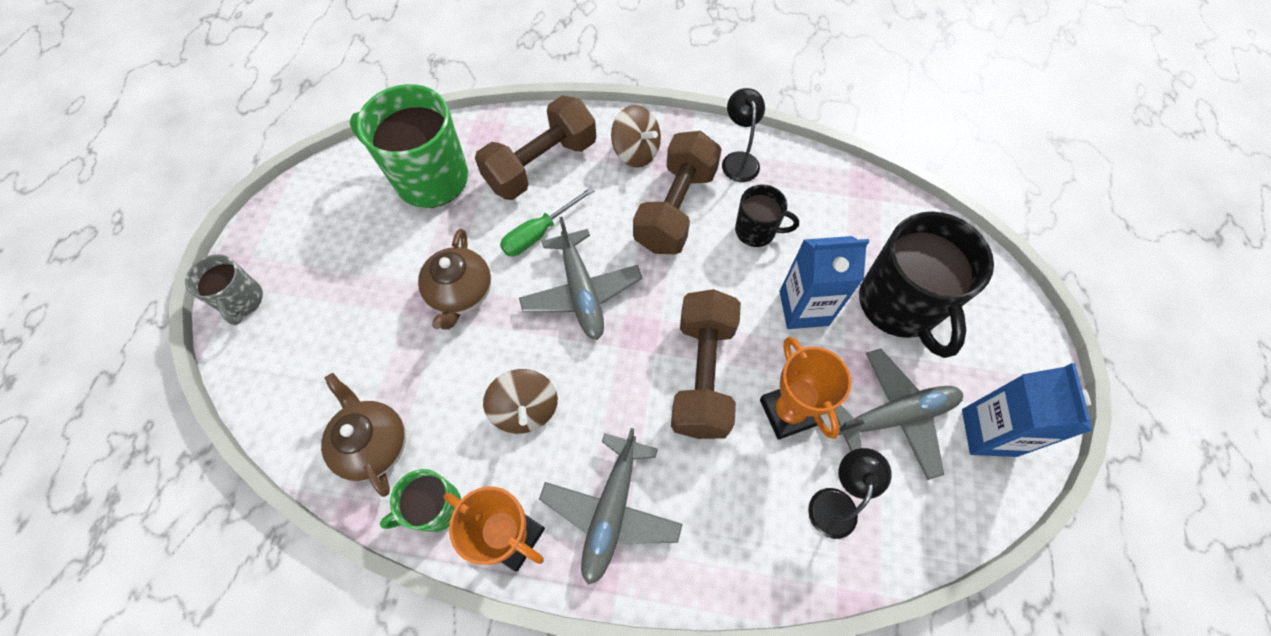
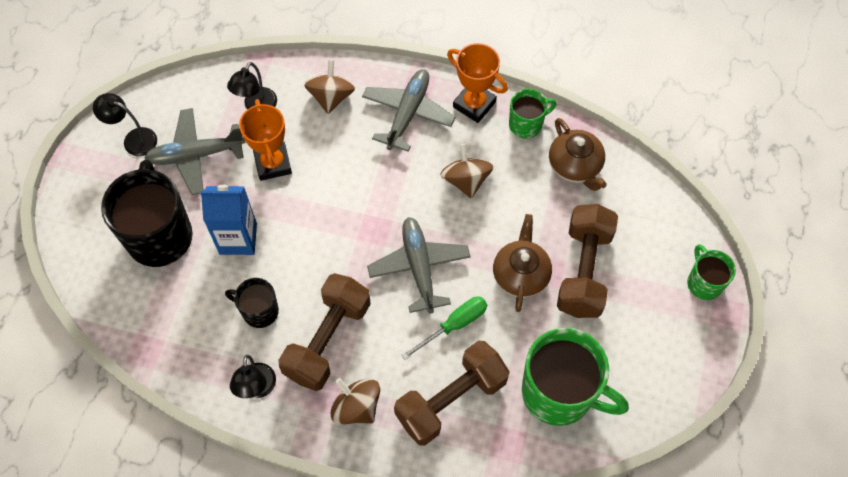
camera: 175 degrees left, 0 degrees up
grey mug [185,254,263,325] -> green mug [687,244,736,300]
brown dumbbell [671,289,741,439] -> brown dumbbell moved to [557,204,618,318]
blue carton [962,363,1092,457] -> black lamp [93,93,157,156]
none -> brown spinning top [304,60,355,114]

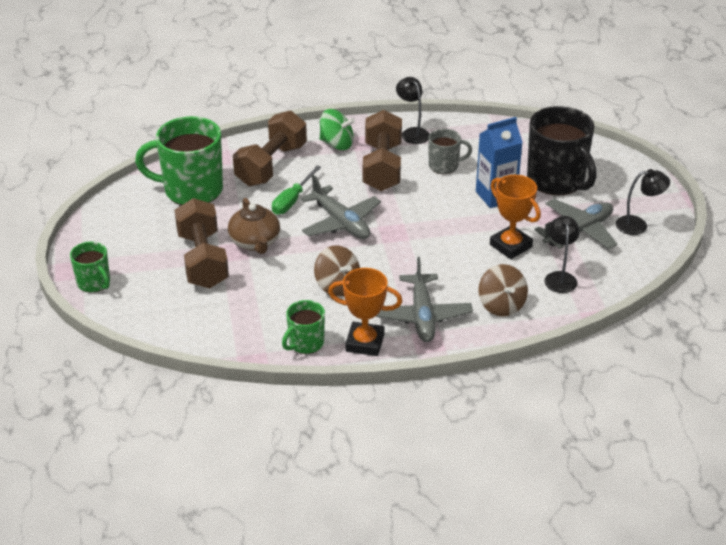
camera: 155 degrees right, 25 degrees down
black mug [225,278,279,328] -> grey mug [428,129,472,174]
brown spinning top [330,378,380,424] -> green spinning top [320,109,355,150]
brown teapot [549,118,607,191] -> none

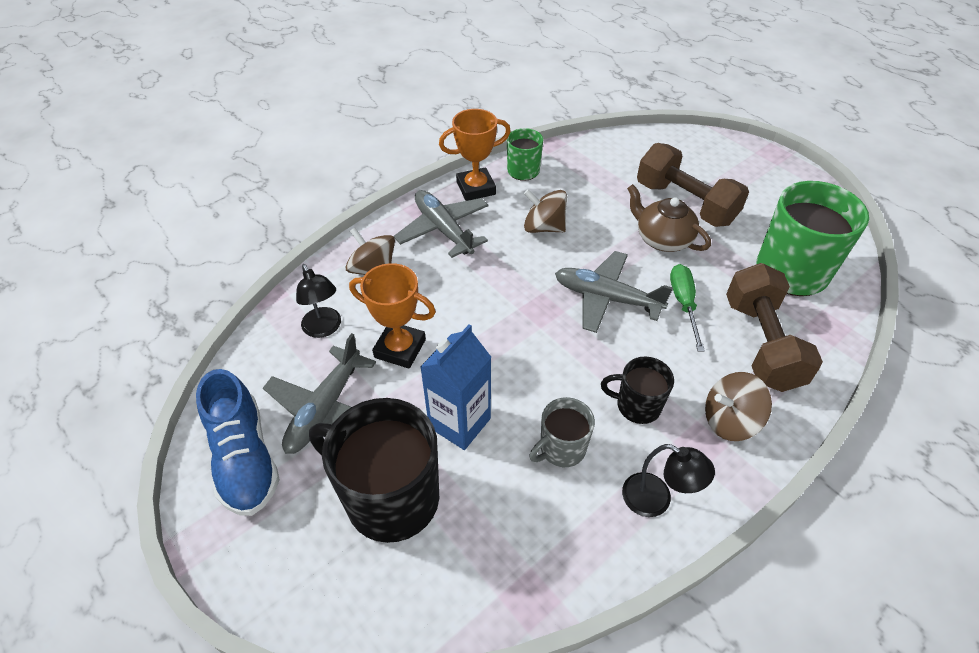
camera: 150 degrees right, 10 degrees up
green mug [70,241,110,293] -> none
green spinning top [320,109,355,150] -> brown spinning top [705,372,772,441]
brown dumbbell [363,110,402,191] -> black mug [601,357,674,424]
black lamp [616,169,670,235] -> blue shoe [196,369,280,516]

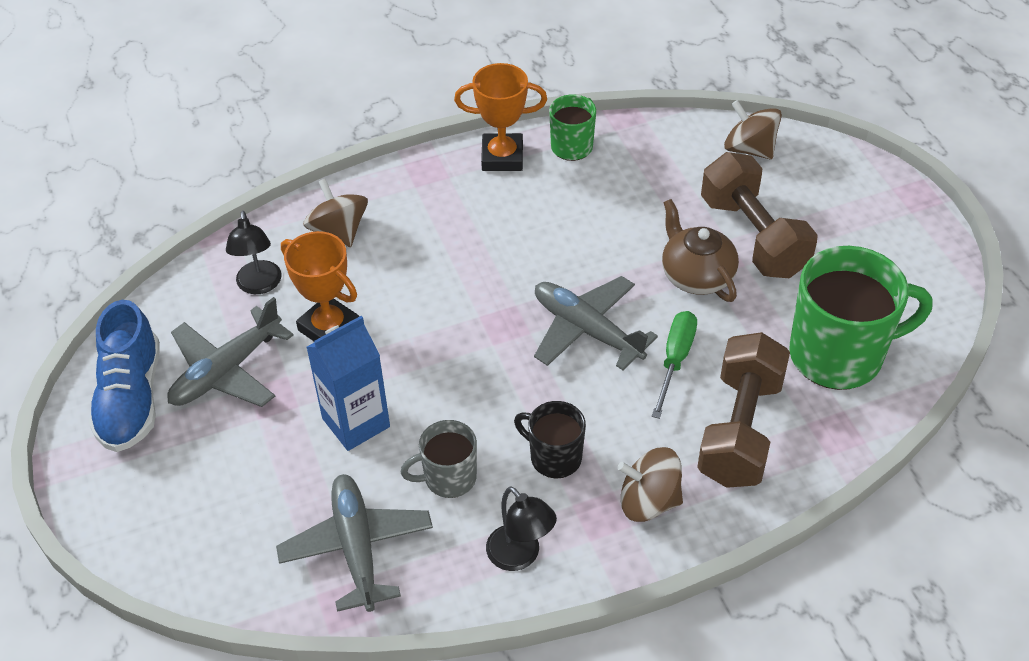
camera: 20 degrees right, 0 degrees up
black mug [309,398,439,543] -> none
grey plane [394,190,488,258] -> grey plane moved to [276,474,433,612]
brown spinning top [524,189,567,233] -> brown spinning top moved to [724,100,782,159]

